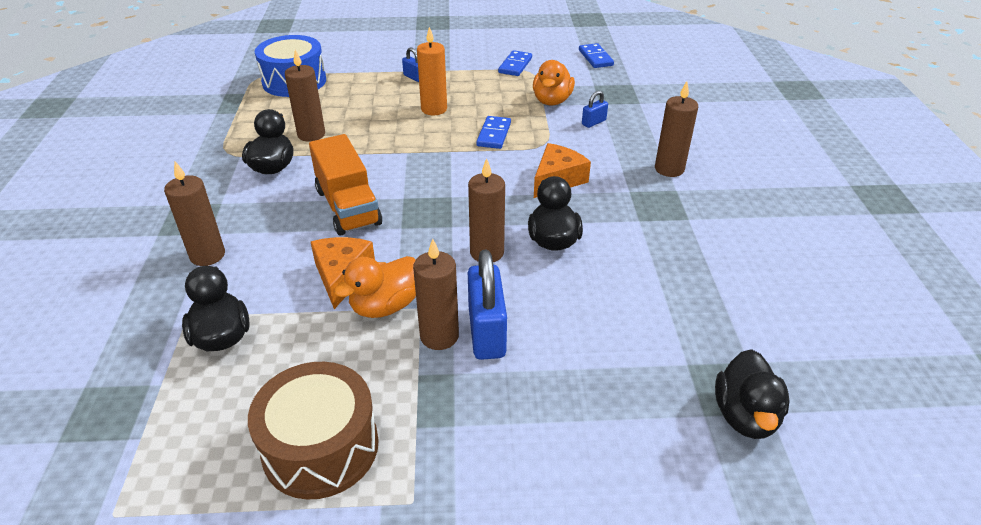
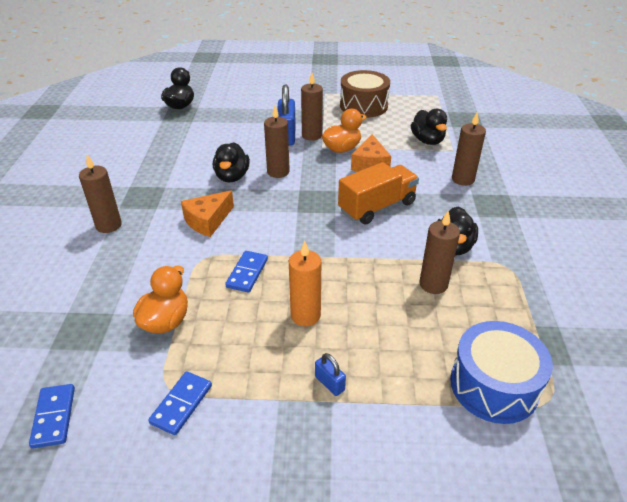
camera: 175 degrees left, 0 degrees up
orange truck [309,134,382,235] -> orange truck turned 75 degrees clockwise [338,162,419,225]
blue padlock [582,91,608,128] -> none

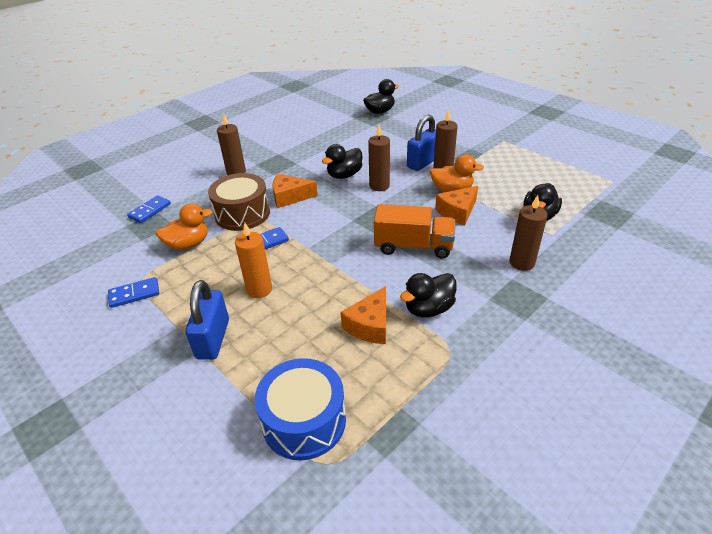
camera: 45 degrees right, 0 degrees up
blue domino [29,384,75,448] -> blue domino moved to [127,196,171,223]
blue padlock [315,353,346,396] -> blue padlock [185,280,229,360], size x2.03
brown drum [340,70,390,118] -> brown drum moved to [208,173,270,231]
brown candle [420,211,460,294] -> orange cheese [340,286,386,344]

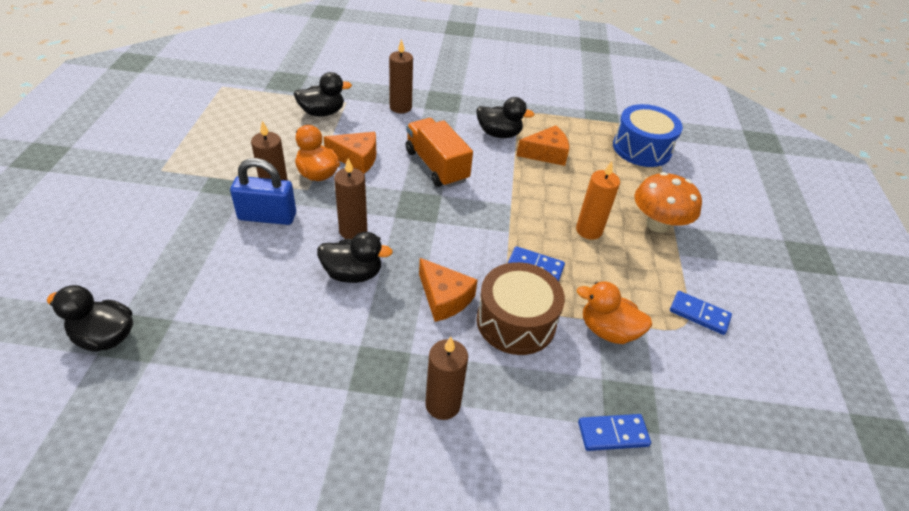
camera: 135 degrees left, 5 degrees up
blue padlock [185,280,229,360] -> orange mushroom [635,172,702,233]

